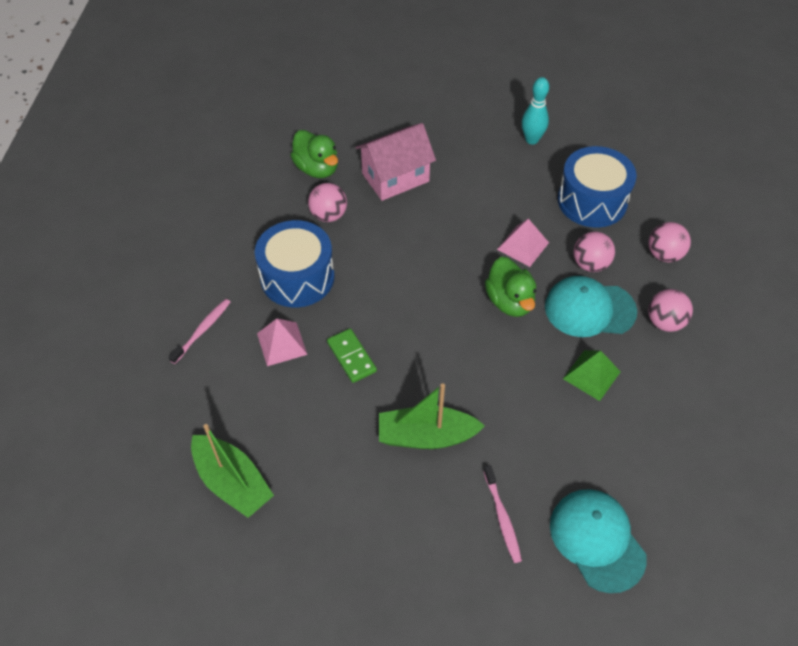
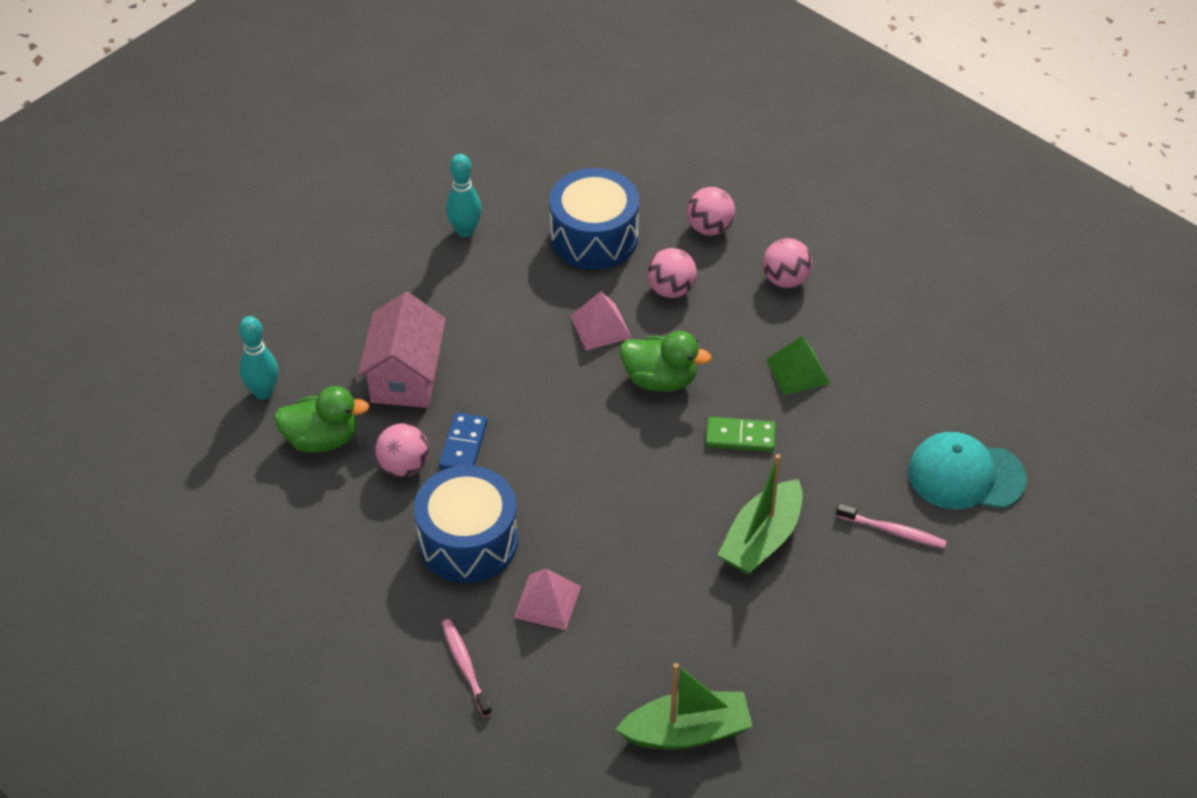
camera: 55 degrees left, 5 degrees down
green domino [327,328,377,383] -> green domino moved to [706,417,776,452]
turquoise cap [545,276,637,337] -> none
none -> turquoise bowling pin [239,316,278,400]
none -> blue domino [439,413,487,470]

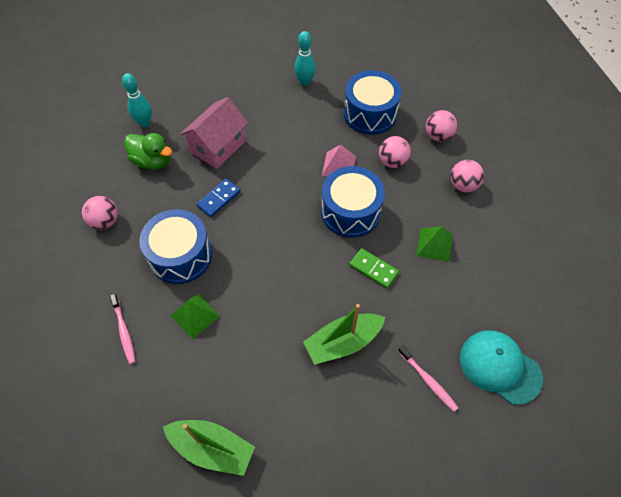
camera: 30 degrees right, 10 degrees up
pink ball [375,423,429,477] -> pink ball moved to [82,196,118,230]
pink toothbrush [442,619,492,717] -> pink toothbrush turned 150 degrees clockwise [110,294,136,364]
pink pyramid [514,568,581,630] -> green pyramid [171,294,220,339]
green duck [620,331,712,392] -> blue drum [321,166,385,238]

